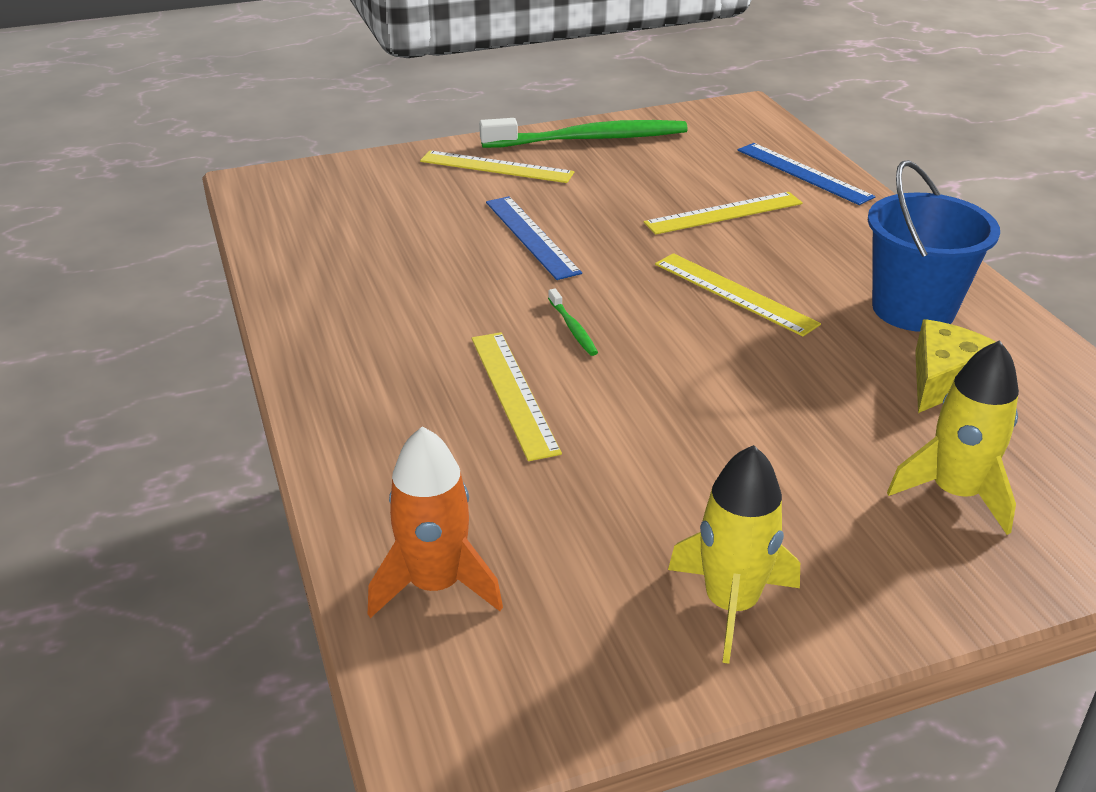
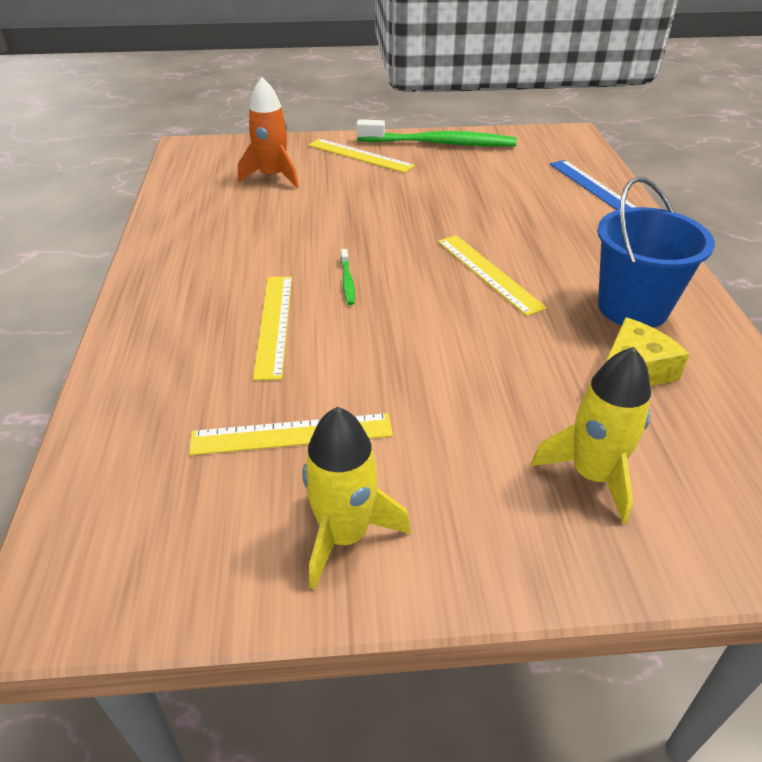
camera: 15 degrees right, 5 degrees up
orange rocket [368,426,503,618] -> orange rocket moved to [238,77,299,188]
blue ruler [486,196,582,280] -> none
yellow ruler [644,192,803,235] -> yellow ruler moved to [189,413,393,455]

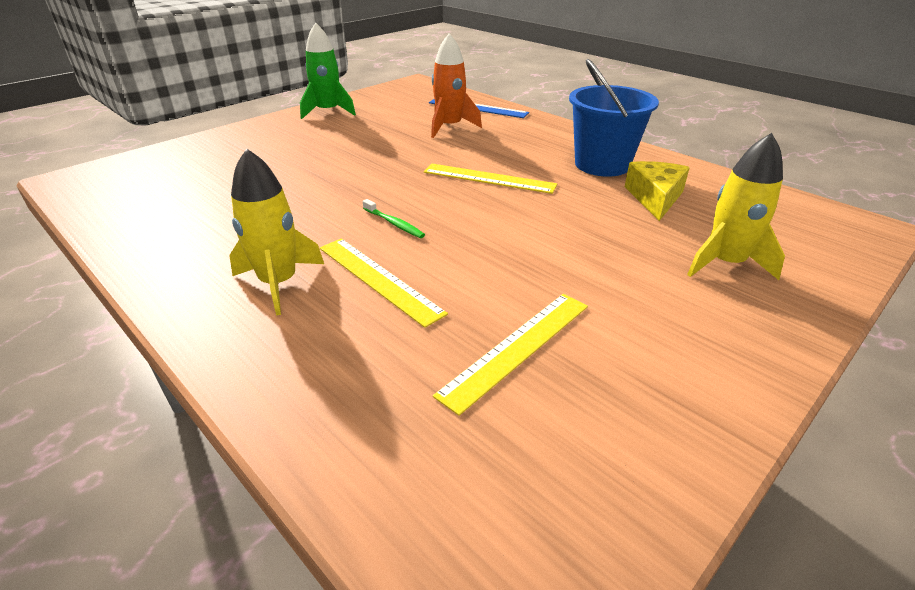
camera: 40 degrees left, 5 degrees down
orange rocket [238,77,299,188] -> orange rocket moved to [431,33,482,138]
yellow rocket [303,407,411,589] -> yellow rocket moved to [229,148,324,316]
yellow ruler [308,139,415,173] -> none
green toothbrush [356,119,517,146] -> green rocket [300,23,356,119]

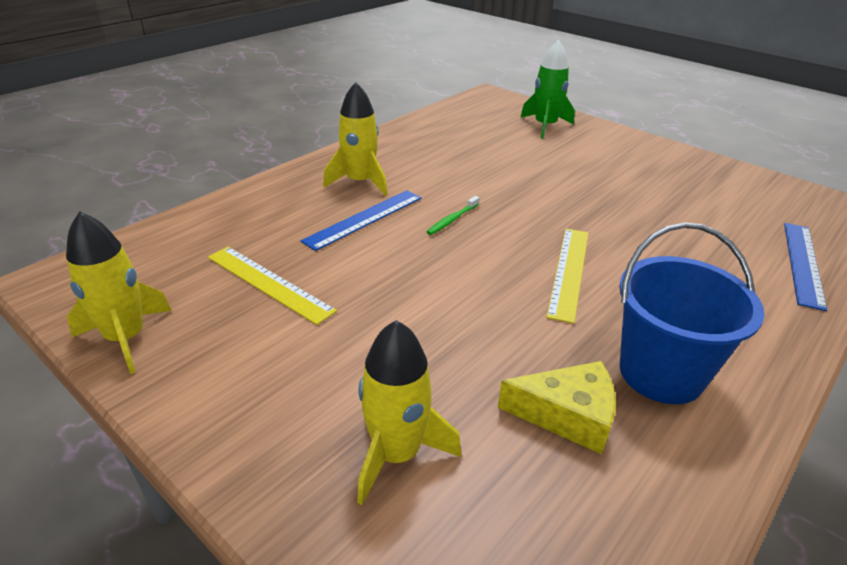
camera: 85 degrees right, 0 degrees up
green rocket [300,23,356,119] -> green rocket moved to [520,40,575,139]
yellow ruler [320,239,448,328] -> blue ruler [301,190,421,251]
orange rocket [431,33,482,138] -> none
none -> yellow rocket [66,211,172,374]

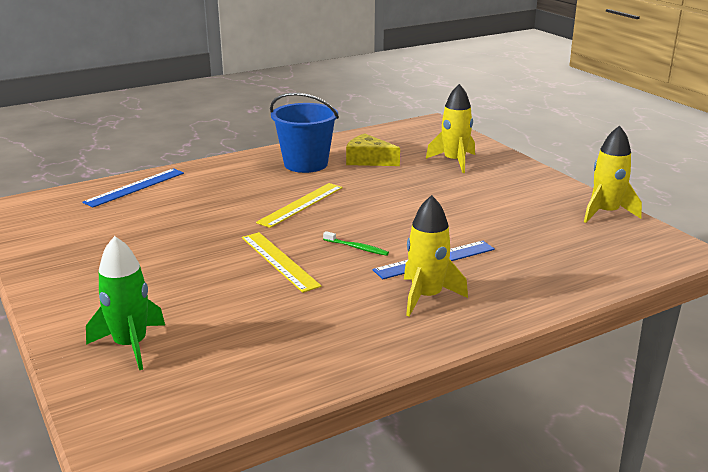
camera: 160 degrees left, 10 degrees down
yellow ruler [208,247,337,325] -> yellow ruler moved to [242,232,322,293]
green toothbrush [427,196,479,235] -> green toothbrush turned 60 degrees clockwise [323,231,389,256]

